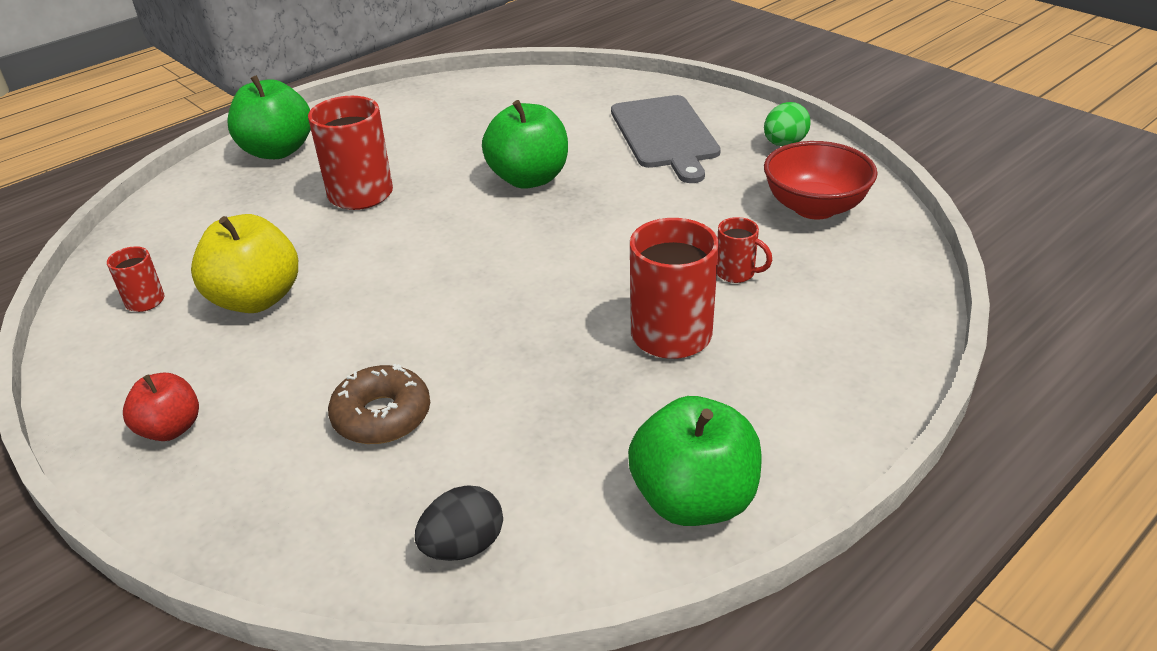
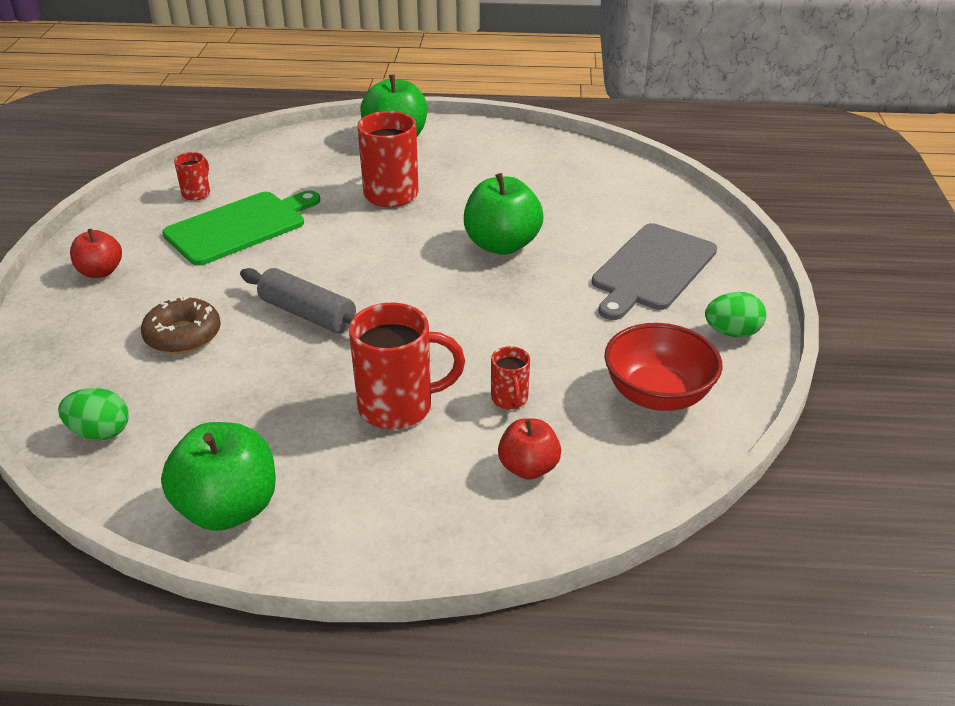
camera: 45 degrees right, 0 degrees up
yellow apple [191,214,298,313] -> green cutting board [162,191,320,266]
black egg [415,485,503,561] -> green egg [58,388,129,440]
none -> grey rolling pin [240,268,356,333]
none -> red apple [498,418,561,480]

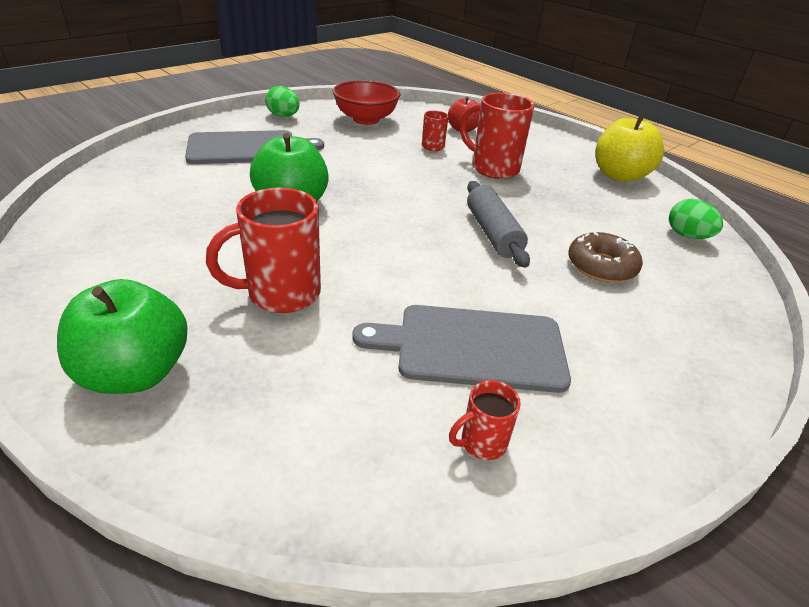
camera: 140 degrees left, 0 degrees up
red apple [70,229,122,278] -> none
green apple [161,422,276,531] -> yellow apple [595,113,664,182]
green cutting board [162,191,320,266] -> grey cutting board [352,305,571,393]

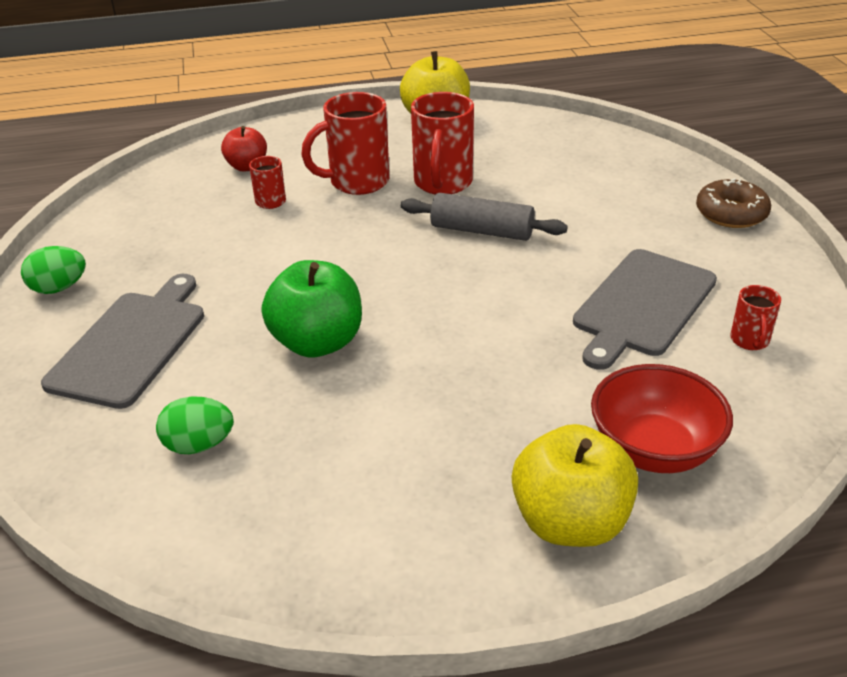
camera: 55 degrees left, 0 degrees up
green apple [57,279,187,394] -> yellow apple [512,424,638,547]
red mug [206,188,321,313] -> red mug moved to [411,92,474,194]
red bowl [333,80,401,125] -> red bowl moved to [591,364,733,473]
brown donut [568,231,643,283] -> brown donut moved to [696,178,771,228]
green egg [669,199,723,239] -> green egg moved to [156,397,234,454]

